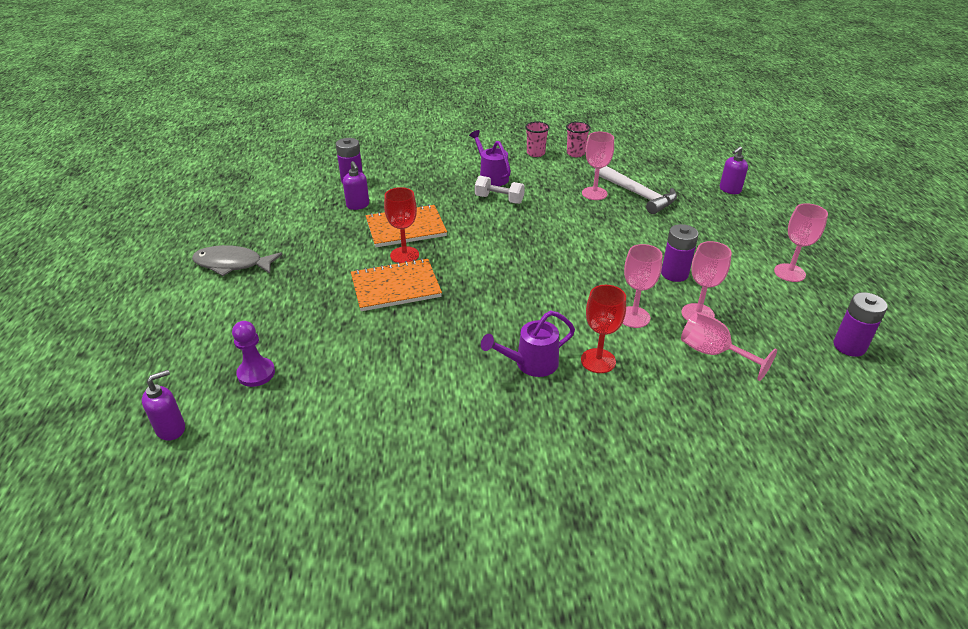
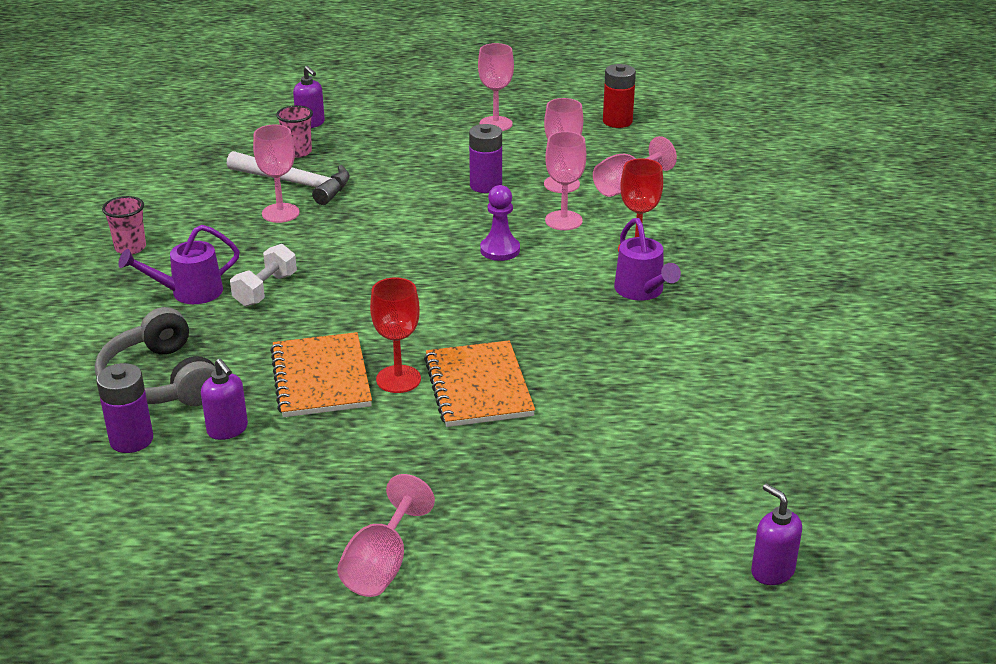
camera: 85 degrees left, 5 degrees down
grey fish [192,245,283,276] -> pink goblet [337,474,435,597]
purple pawn [232,321,275,387] -> purple pawn moved to [480,185,520,261]
purple soap dispenser [343,161,369,210] -> purple soap dispenser turned 75 degrees clockwise [201,359,248,440]
pink cup [566,122,591,157] -> pink cup moved to [276,105,313,158]
white hammer [594,166,677,214] -> white hammer turned 60 degrees clockwise [227,151,350,205]
purple battery [833,292,887,357] -> red battery [603,64,636,128]
none -> grey headphones [95,307,216,406]

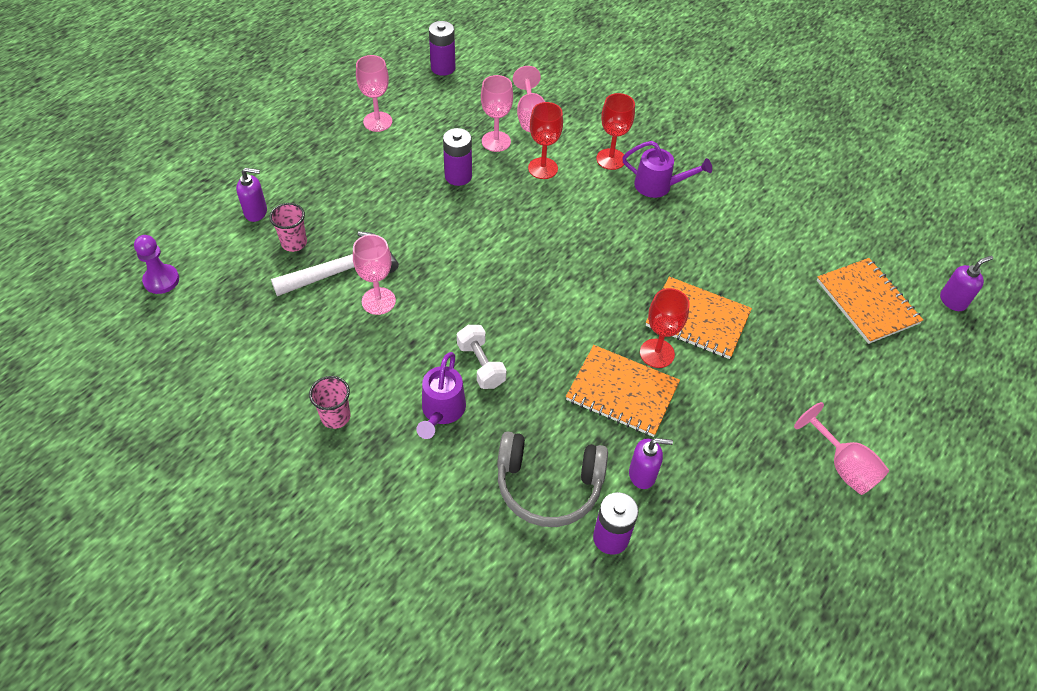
camera: 55 degrees left, 20 degrees up
purple pawn [480,185,520,261] -> purple pawn moved to [134,235,179,294]
pink goblet [545,131,586,230] -> red goblet [528,102,563,179]
red battery [603,64,636,128] -> purple battery [429,21,456,76]
purple soap dispenser [751,483,802,585] -> purple soap dispenser turned 150 degrees clockwise [940,256,993,311]
none -> orange notebook [817,258,923,344]

